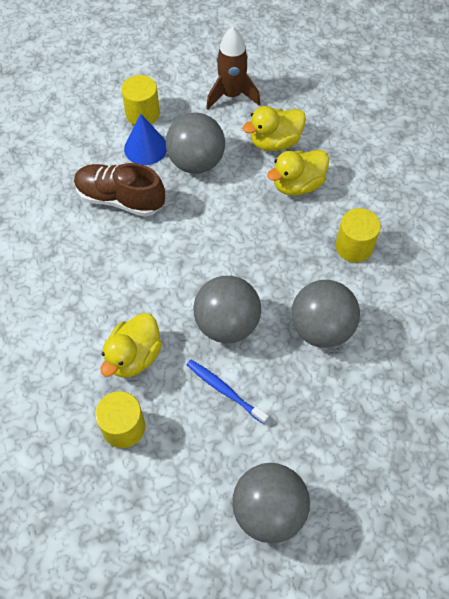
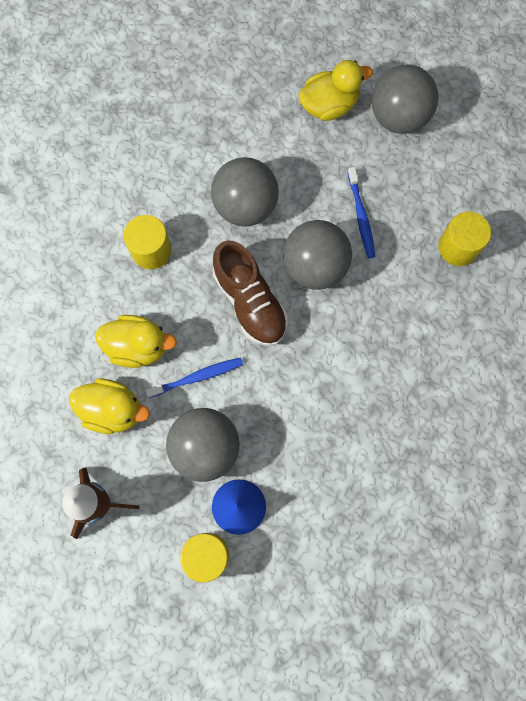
camera: 140 degrees left, 15 degrees up
brown shoe [74,163,165,217] -> brown shoe moved to [213,240,288,346]
yellow duck [101,313,162,378] -> yellow duck moved to [298,60,373,121]
none -> blue toothbrush [146,357,243,398]

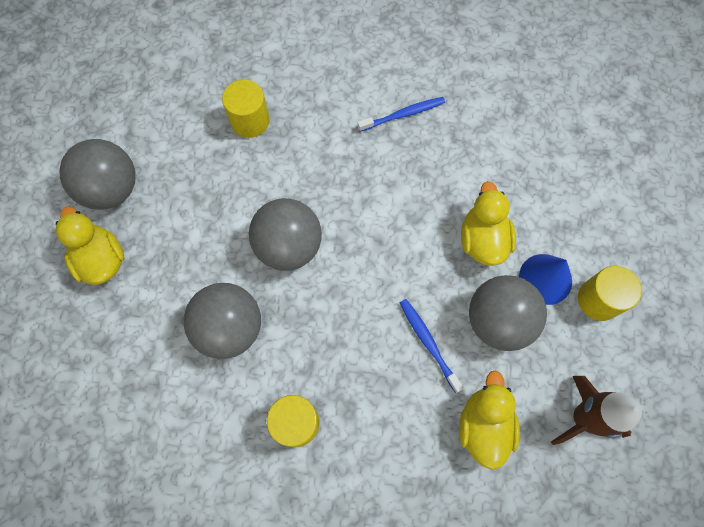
camera: 100 degrees left, 5 degrees down
yellow duck [95,315,177,368] -> yellow duck moved to [461,181,516,266]
brown shoe [213,240,288,346] -> none
blue toothbrush [347,167,375,258] -> blue toothbrush moved to [357,97,445,132]

